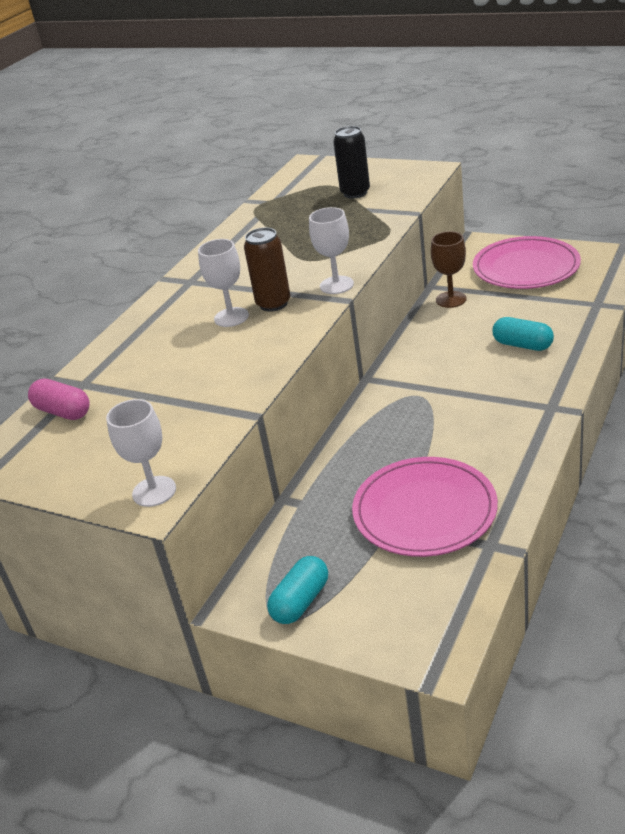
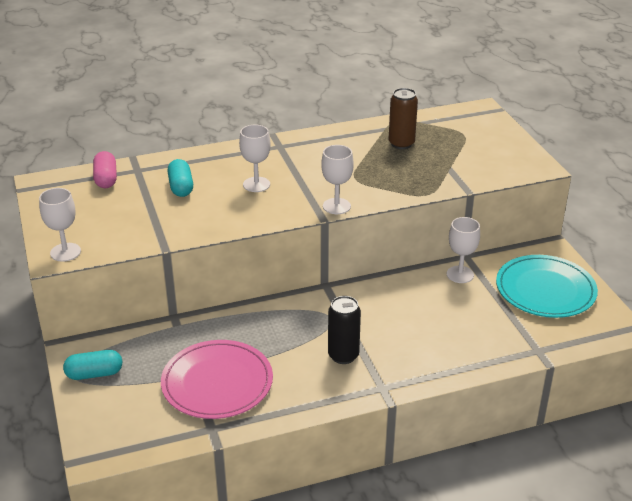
camera: 40 degrees right, 0 degrees up
brown can [244,228,290,312] -> brown can moved to [388,88,418,149]
black can [333,126,370,199] -> black can moved to [328,296,361,364]
brown goblet [431,231,467,308] -> white goblet [447,217,480,283]
pink plate [473,236,581,289] -> turquoise plate [496,255,598,318]
turquoise capsule [492,317,554,351] -> turquoise capsule moved to [167,159,193,197]

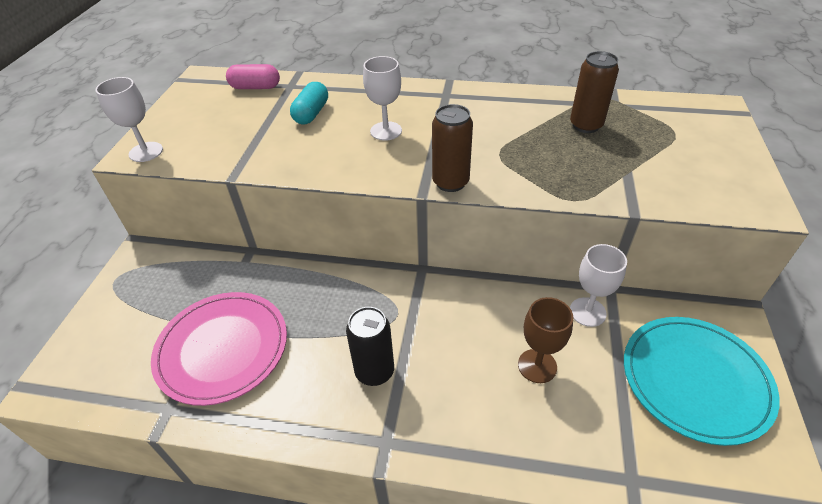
camera: 30 degrees right, 10 degrees up
turquoise capsule [63,350,122,380] -> none
pink capsule [93,151,117,188] -> pink capsule turned 75 degrees clockwise [226,64,280,89]
white goblet [321,145,354,214] -> brown can [432,104,473,192]
none -> brown goblet [518,297,573,383]

